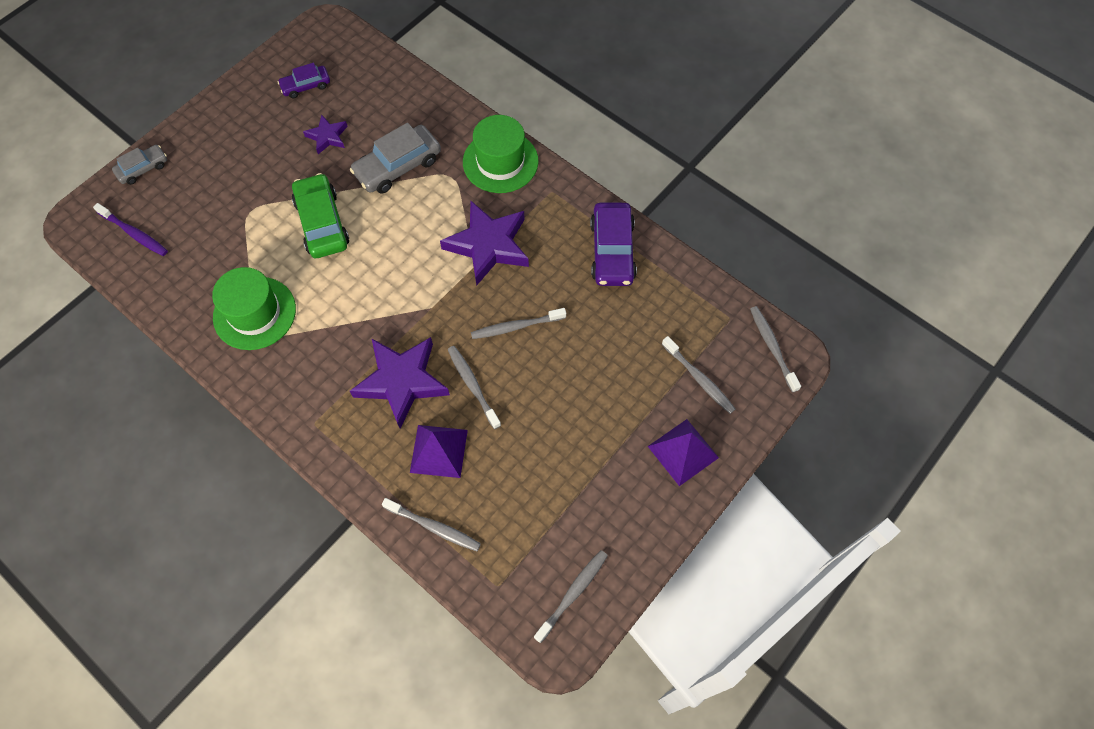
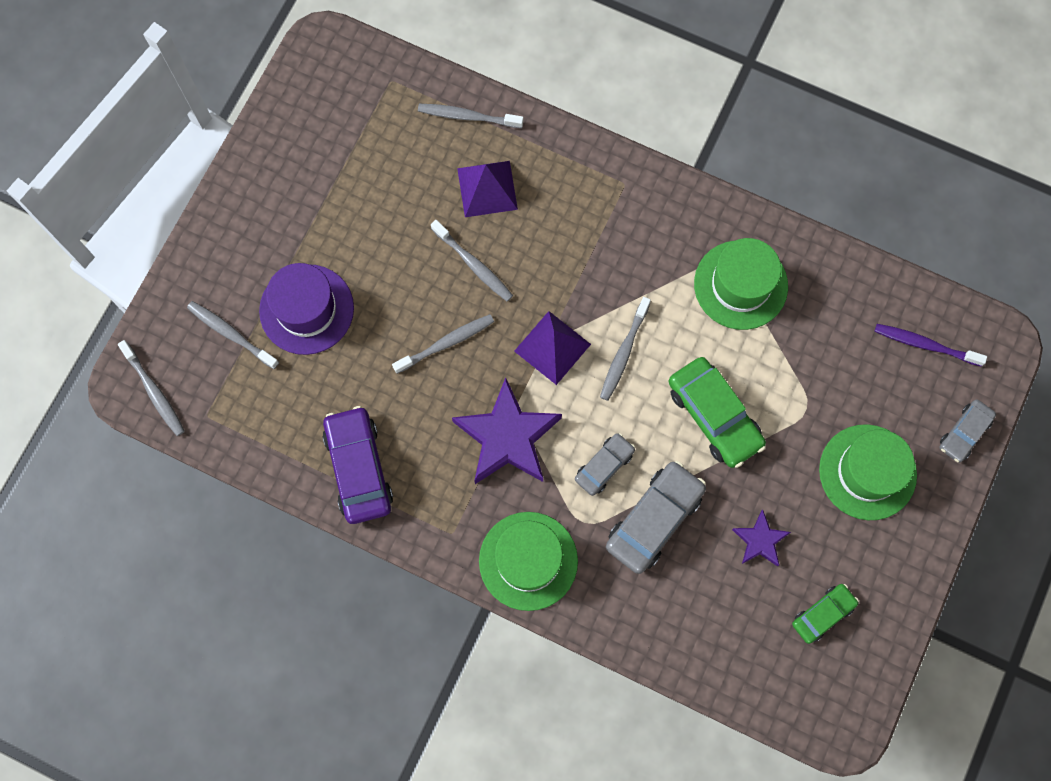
camera: 165 degrees right, 10 degrees up
purple car [278,63,330,98] -> green car [792,584,859,644]
purple star [350,337,450,429] -> none
grey toothbrush [534,550,608,643] -> grey toothbrush moved to [600,297,651,401]
purple pyramid [648,419,719,486] -> purple pyramid moved to [514,311,591,385]
none -> purple hat [259,263,354,355]
none -> grey car [575,433,635,496]
none -> green hat [819,424,917,520]

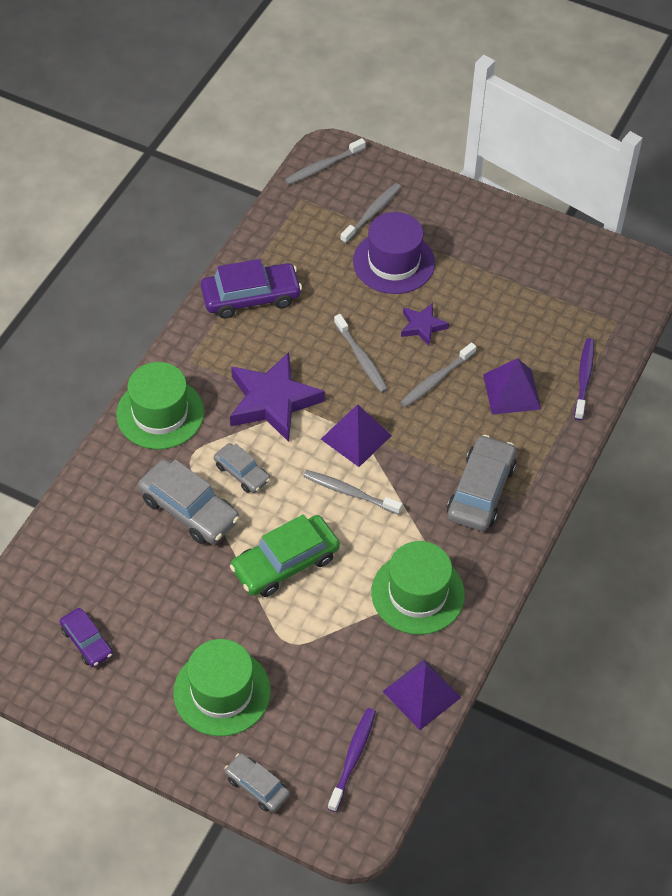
camera: 90 degrees right, 20 degrees down
grey toothbrush [418,104,524,128] -> purple toothbrush [574,338,594,420]
purple star [732,510,791,567] -> purple star moved to [401,303,449,346]
green car [792,584,859,644] -> purple car [60,608,113,667]
none -> purple pyramid [383,659,462,730]
none -> grey car [447,435,516,531]

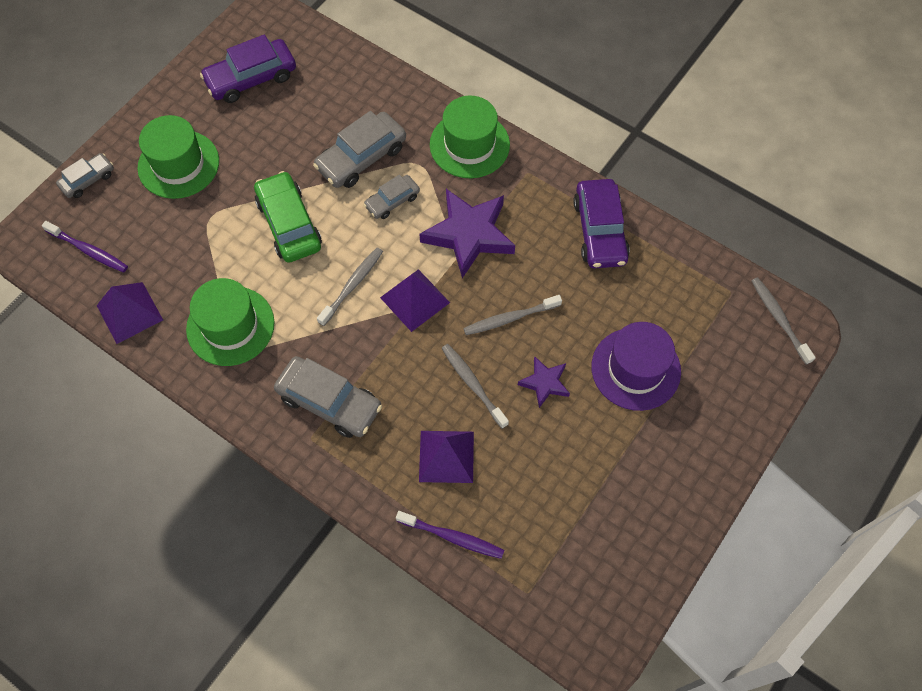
camera: 100 degrees right, 10 degrees up
purple car [60,608,113,667] -> purple car [200,34,296,103], size x1.71
grey toothbrush [340,183,401,244] -> none

